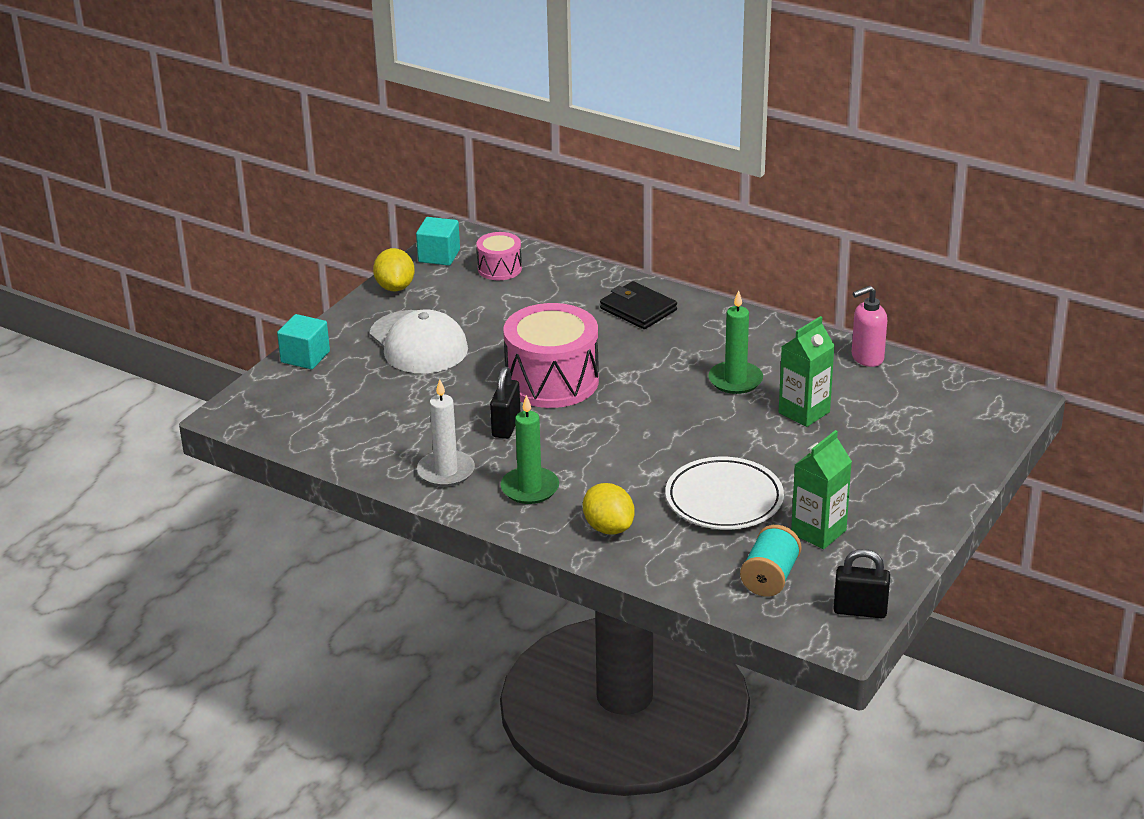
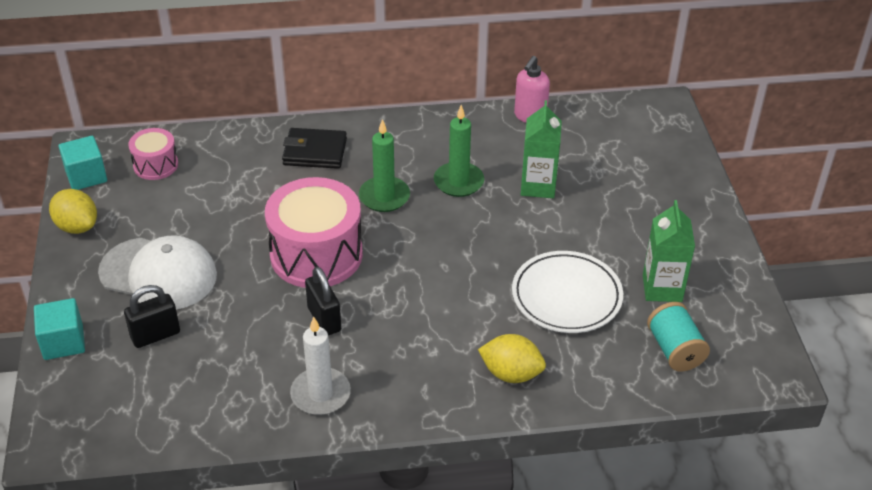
camera: 40 degrees left, 10 degrees up
green candle [500,395,559,504] -> green candle moved to [359,119,410,212]
black padlock [833,549,890,618] -> black padlock moved to [124,285,180,348]

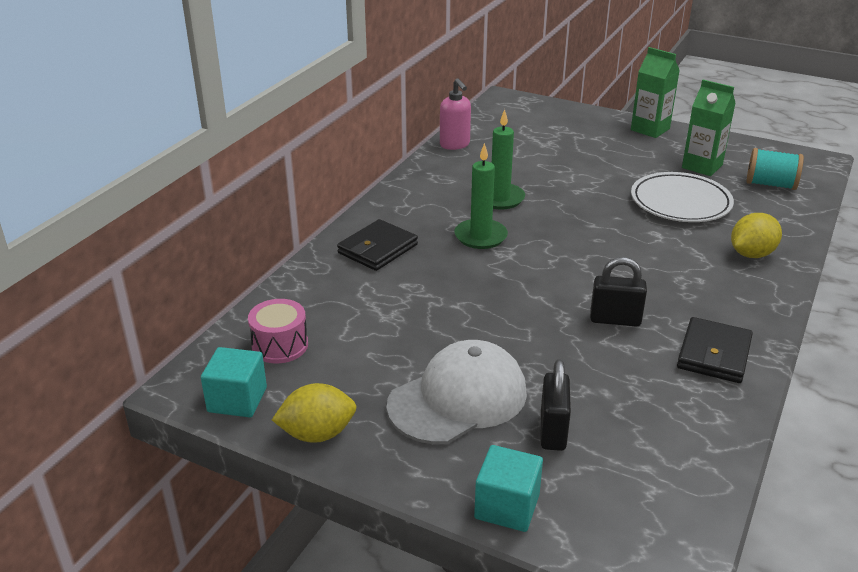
camera: 55 degrees left, 10 degrees down
pink drum [265,177,363,288] -> none
white candle [290,317,351,415] -> black wallet [677,317,753,383]
green carton [521,100,562,198] -> green carton moved to [631,47,680,138]

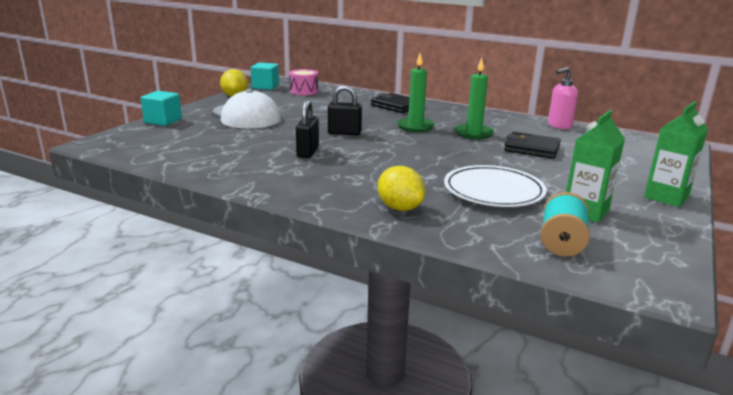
camera: 90 degrees right, 10 degrees down
black padlock [541,359,571,451] -> black padlock moved to [328,85,362,135]
black wallet [677,317,753,383] -> black wallet moved to [504,132,561,159]

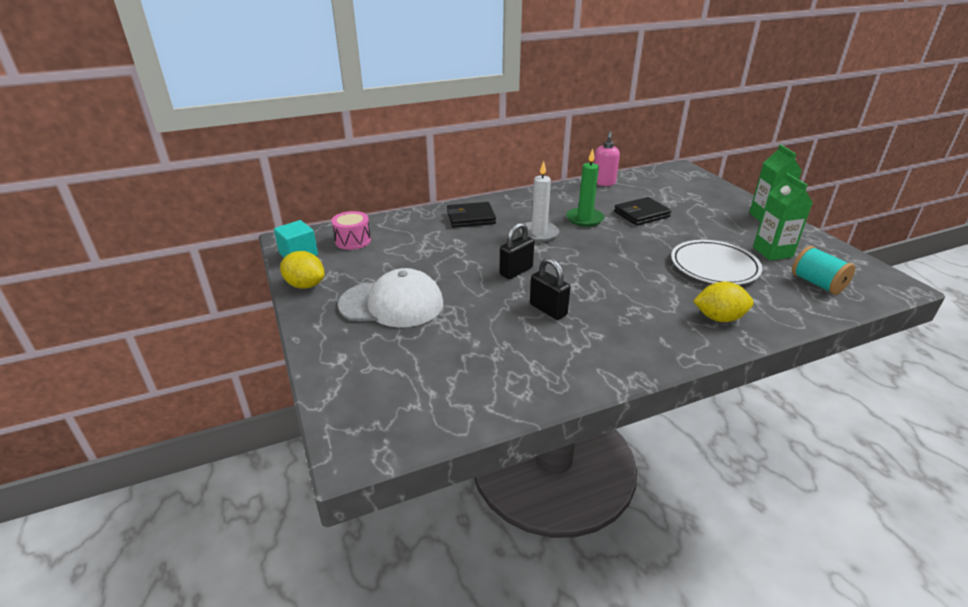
camera: 50 degrees left, 10 degrees up
turquoise cube [140,91,182,126] -> none
green candle [397,53,435,132] -> white candle [520,161,559,242]

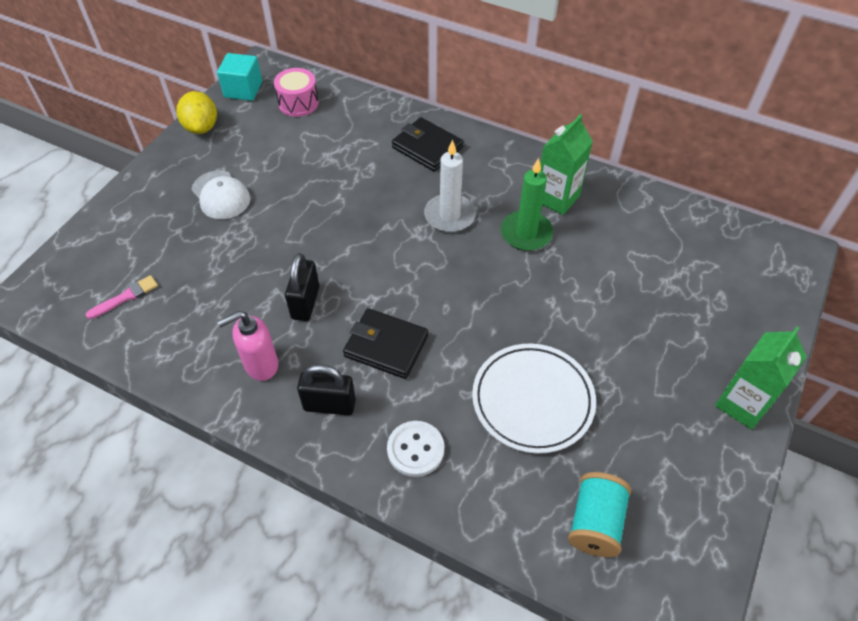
camera: 50 degrees right, 20 degrees up
white cap [338,268,443,327] -> white cap [191,170,251,219], size x0.62
black padlock [499,223,534,279] -> black padlock moved to [297,364,356,416]
pink soap dispenser [594,131,620,186] -> pink soap dispenser moved to [217,311,278,381]
black wallet [614,197,672,226] -> black wallet moved to [343,308,428,379]
yellow lemon [693,281,754,322] -> white button [387,421,444,477]
green carton [753,173,813,260] -> green carton moved to [540,114,593,215]
none -> pink brush [86,275,158,319]

